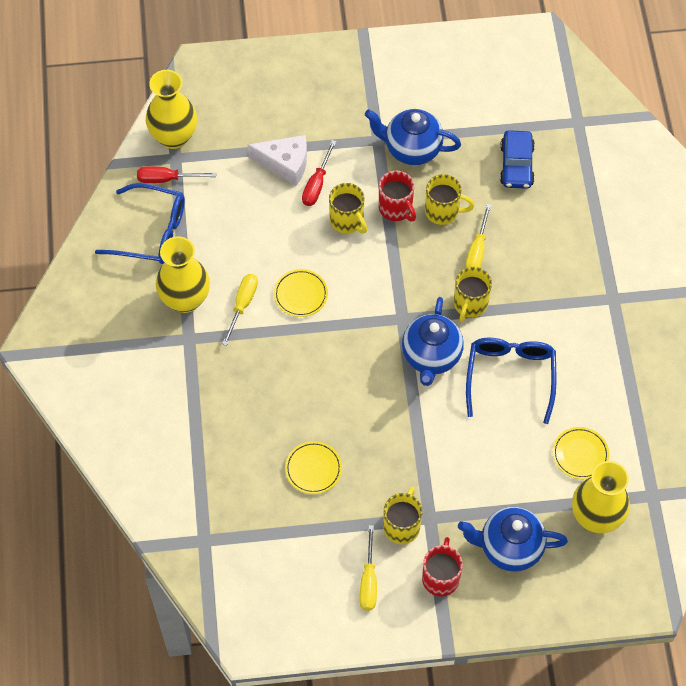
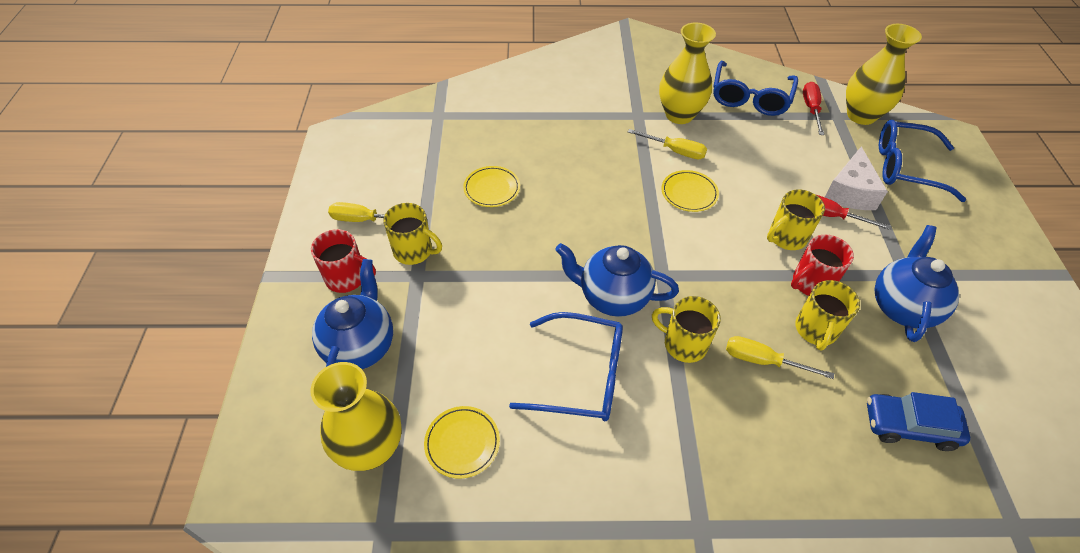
camera: 95 degrees right, 10 degrees down
none -> blue glasses [879,120,966,202]

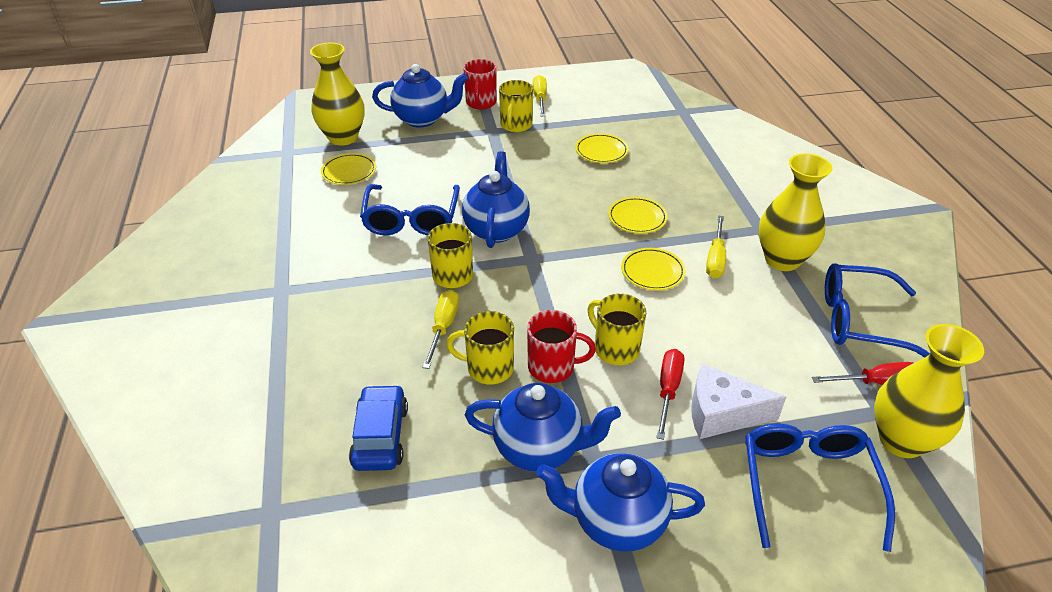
camera: 80 degrees right, 10 degrees down
red mug [791,235,854,296] -> red mug turned 135 degrees clockwise [527,310,596,383]
none -> blue teapot [536,453,705,551]
none -> yellow plate [608,197,668,233]

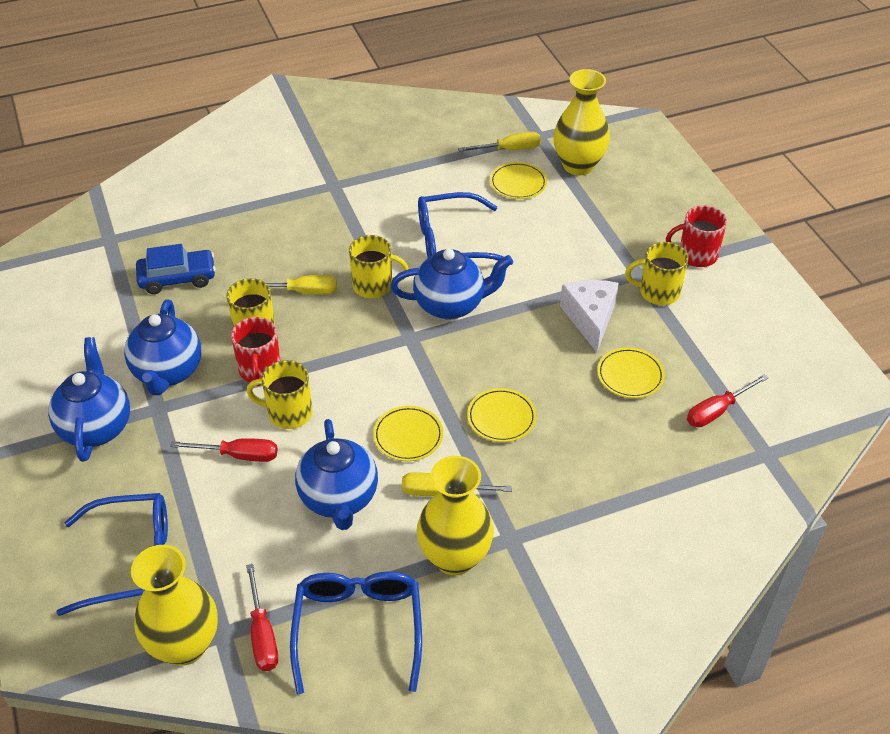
camera: 80 degrees right, 5 degrees up
blue teapot [372,64,468,128] -> blue teapot moved to [295,419,378,530]
yellow screwdriver [533,75,547,116] -> yellow screwdriver moved to [458,132,541,152]
yellow mug [588,294,646,365] -> yellow mug turned 120 degrees counterclockwise [247,360,312,429]
white cheese [691,364,786,439] -> white cheese moved to [560,280,619,352]
none -> red screwdriver [687,374,768,427]

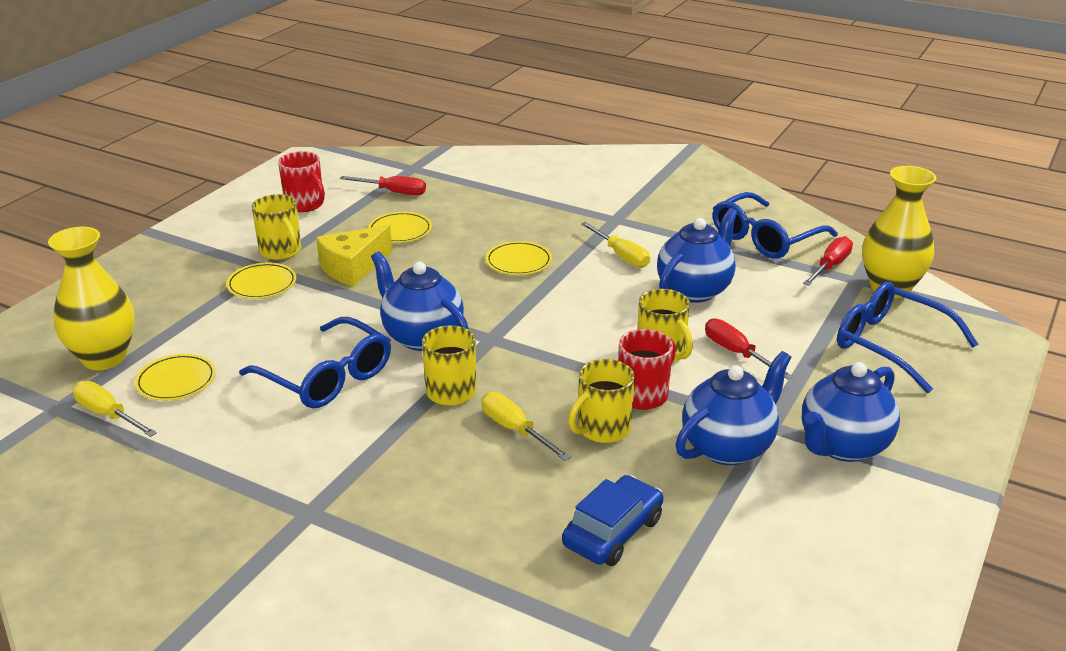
camera: 130 degrees left, 15 degrees down
blue car [136,244,216,294] -> blue car turned 90 degrees clockwise [562,475,663,566]
yellow plate [373,406,443,461] -> yellow plate moved to [226,263,297,299]
yellow vase [417,456,494,576] -> none
white cheese [560,280,619,352] -> yellow cheese [316,225,392,286]
red mug [666,205,727,267] -> red mug moved to [278,151,325,212]

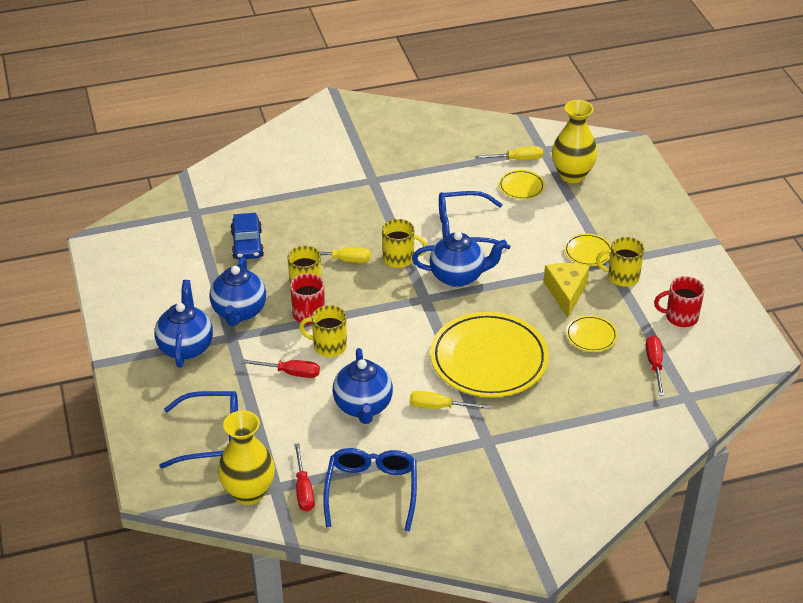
camera: 135 degrees right, 10 degrees up
red screwdriver [340,176,426,195] -> red screwdriver turned 120 degrees clockwise [646,336,664,396]
yellow plate [486,241,552,275] -> yellow plate [430,312,549,397], size x2.26

